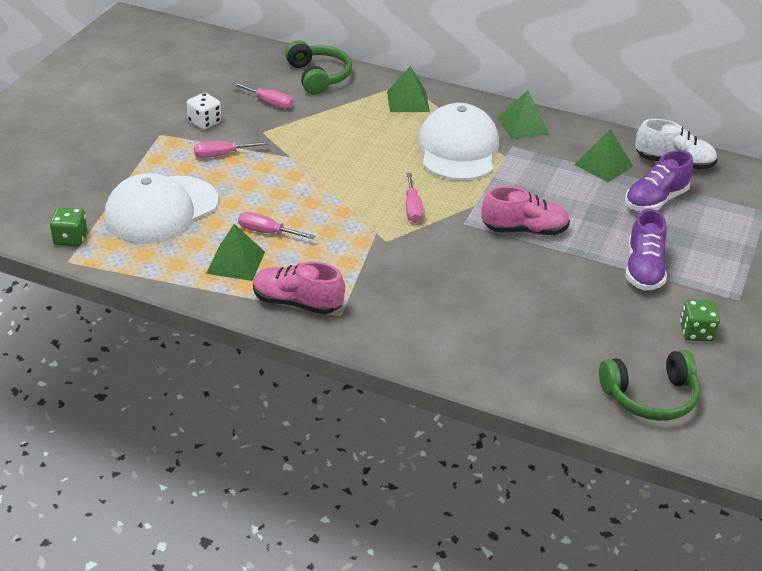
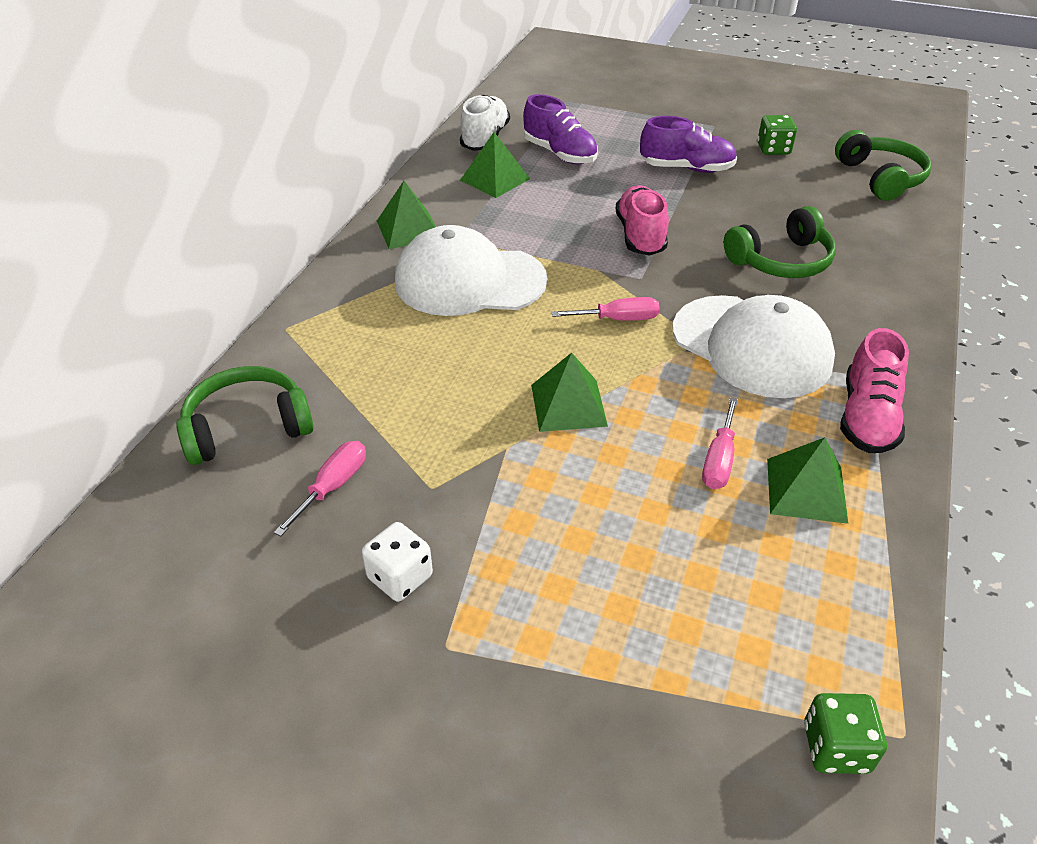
camera: 90 degrees left, 5 degrees up
white cap [104,173,218,244] -> white cap moved to [672,295,835,398]
pink screwdriver [194,141,269,158] -> none
green pyramid [387,66,430,112] -> green pyramid moved to [531,353,608,432]
none -> green headphones [724,206,836,278]

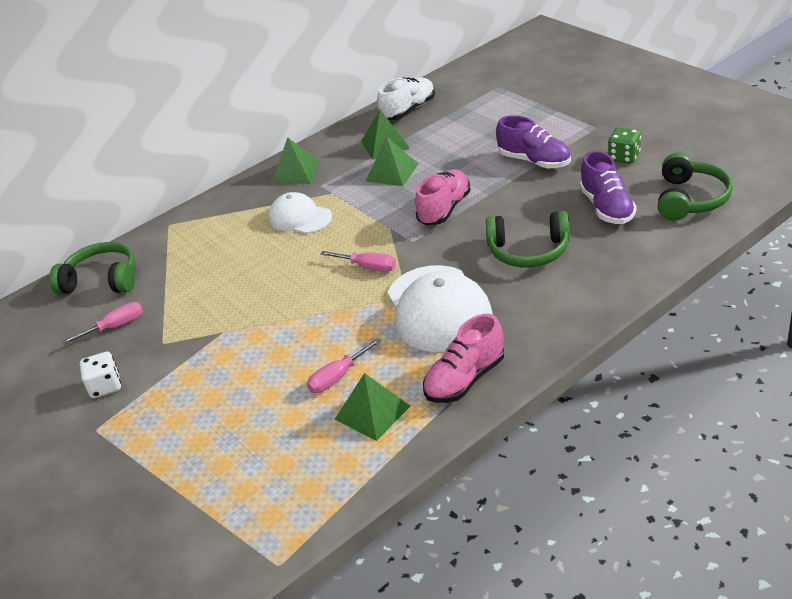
camera: 35 degrees right, 5 degrees down
white cap [395,225,548,316] -> white cap [269,192,332,234], size x0.60
purple shoe [523,94,598,164] -> purple shoe moved to [580,150,637,224]
green pyramid [531,353,608,432] -> green pyramid moved to [366,137,418,186]
green dice [804,693,887,774] -> none

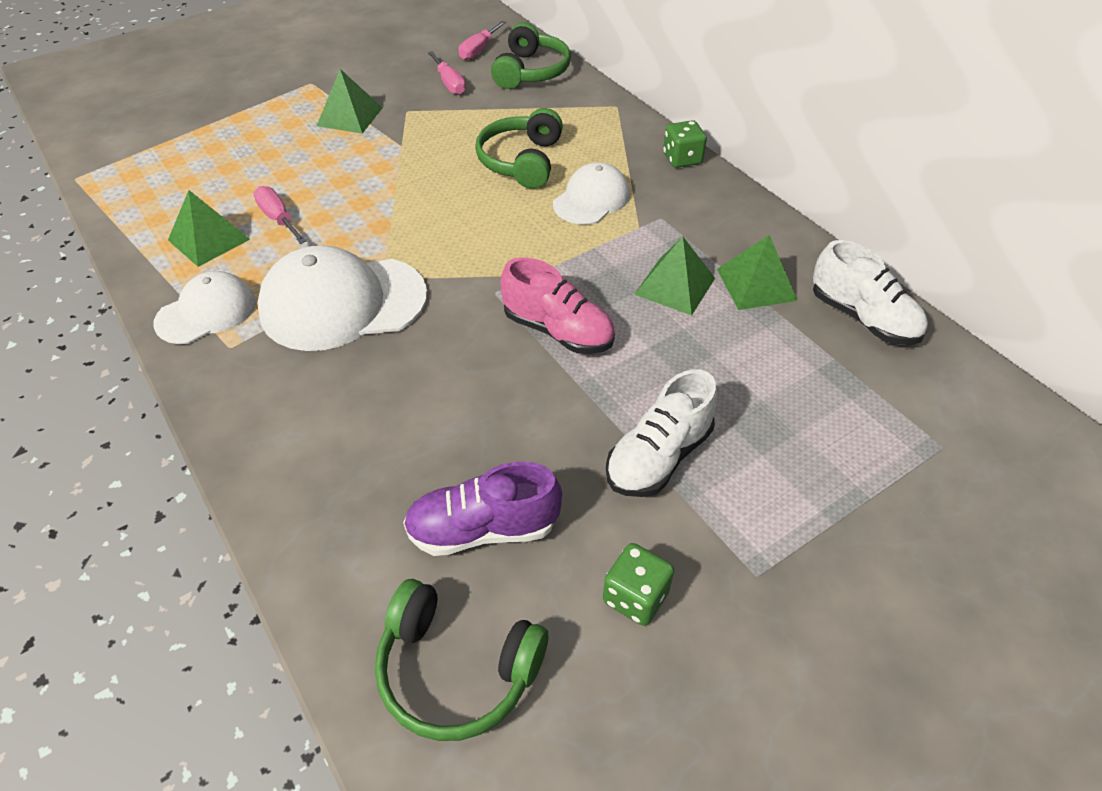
camera: 90 degrees right, 10 degrees up
white dice [80,351,121,398] -> none
green pyramid [272,137,319,184] -> green pyramid moved to [317,69,383,134]
pink screwdriver [320,251,396,272] -> pink screwdriver moved to [458,21,506,60]
pink shoe [423,314,504,403] -> white cap [153,271,256,344]
green headphones [486,211,570,268] -> green headphones moved to [475,108,563,189]
purple shoe [496,115,571,168] -> white shoe [606,369,718,497]
none -> green dice [663,120,707,168]

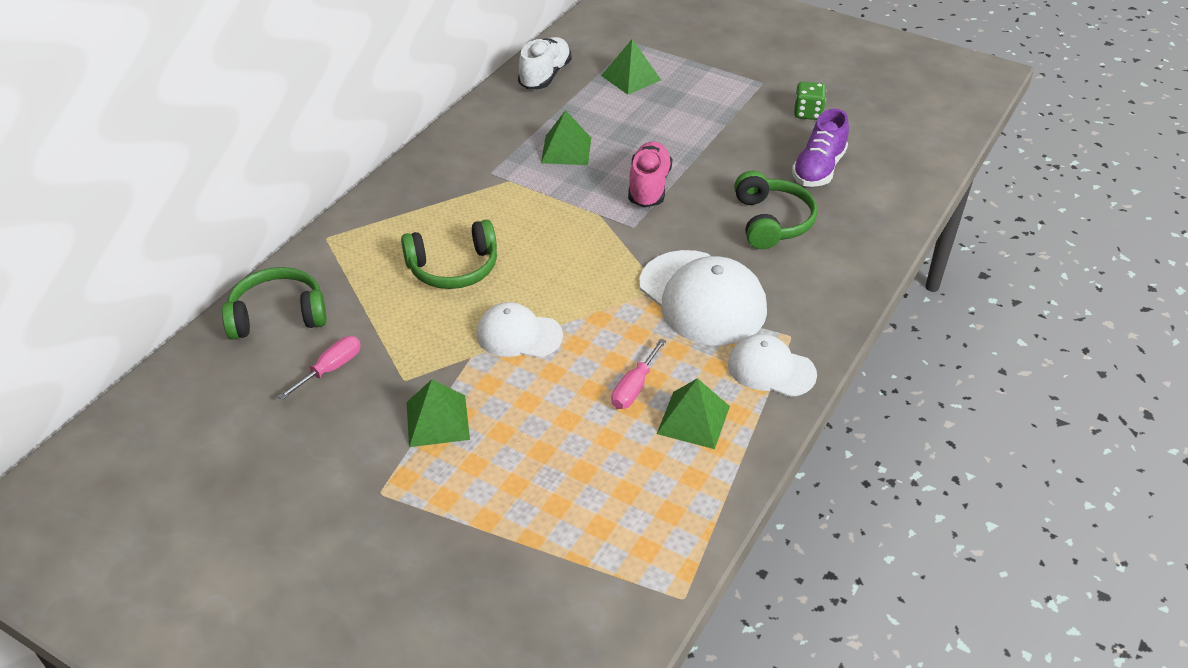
camera: 115 degrees left, 5 degrees down
green headphones [375,579,548,741] -> green headphones moved to [734,171,817,249]
purple shoe [403,462,562,556] -> purple shoe turned 60 degrees clockwise [792,109,849,187]
pink screwdriver [458,21,506,60] -> none
white cap [553,162,630,225] -> white cap moved to [476,302,563,358]
white shoe [606,369,718,497] -> none
green dice [663,120,707,168] -> none
green pyramid [717,235,798,310] -> green pyramid moved to [601,39,661,95]

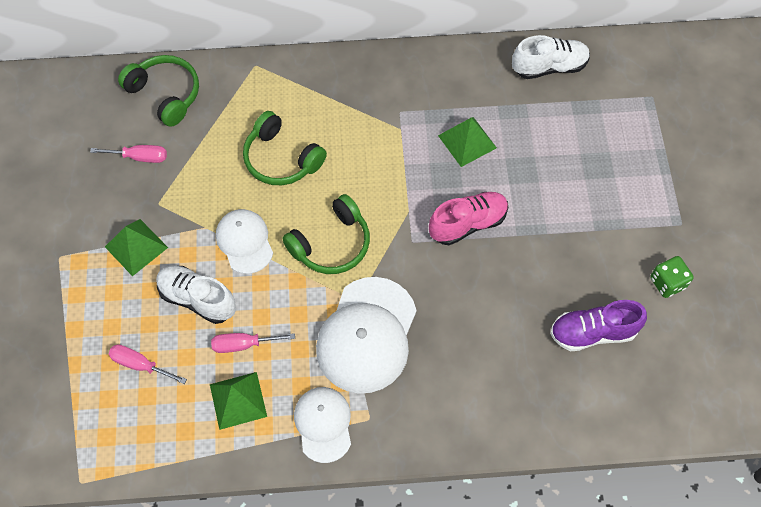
camera: 55 degrees right, 20 degrees up
green pyramid [601,39,661,95] -> none
green headphones [734,171,817,249] -> green headphones moved to [282,194,370,274]
none -> pink screwdriver [109,344,187,384]
none -> white shoe [156,266,236,324]

